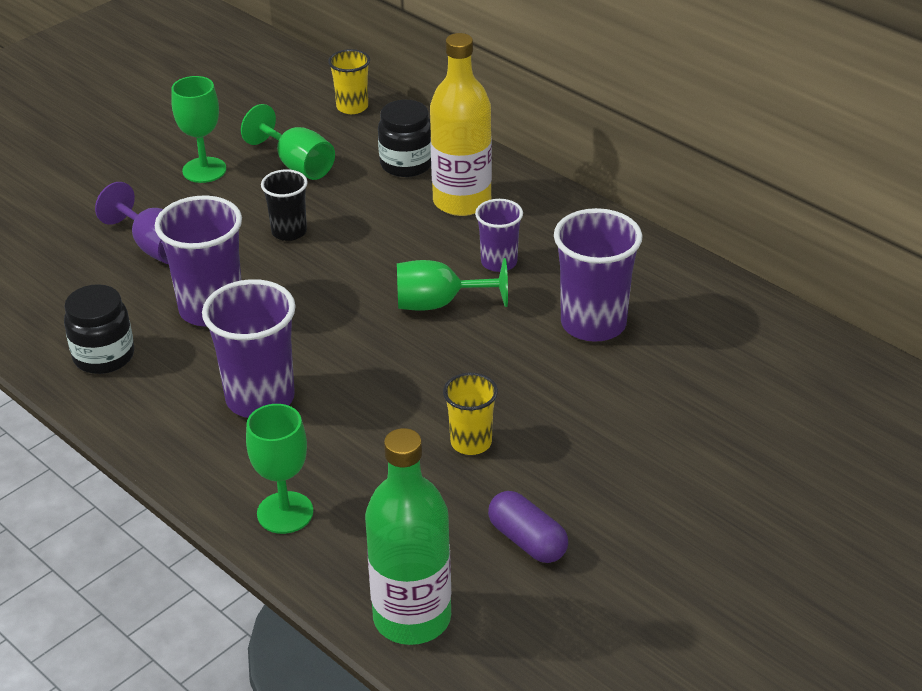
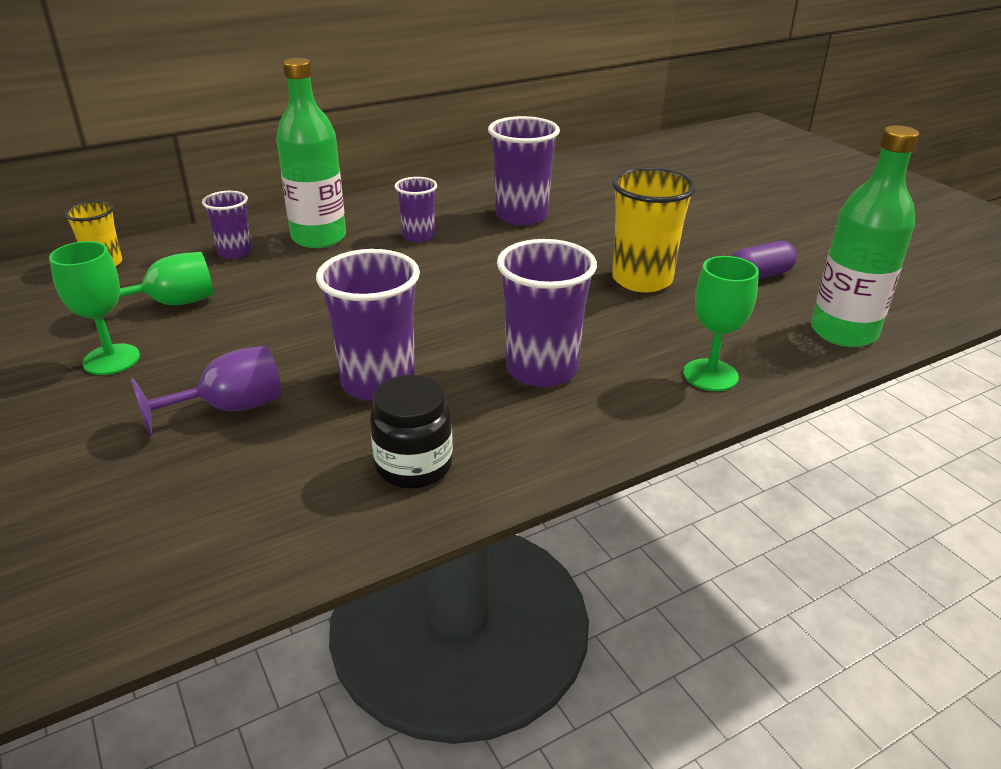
camera: 75 degrees left, 5 degrees down
black cup [261,169,308,241] -> none
black jar [378,100,431,177] -> purple cup [202,191,252,259]
green goblet [397,258,508,311] -> none
yellow bottle [430,33,492,216] -> green bottle [276,58,346,248]
yellow cup [443,373,498,455] -> yellow cup [612,167,696,292], size x1.72

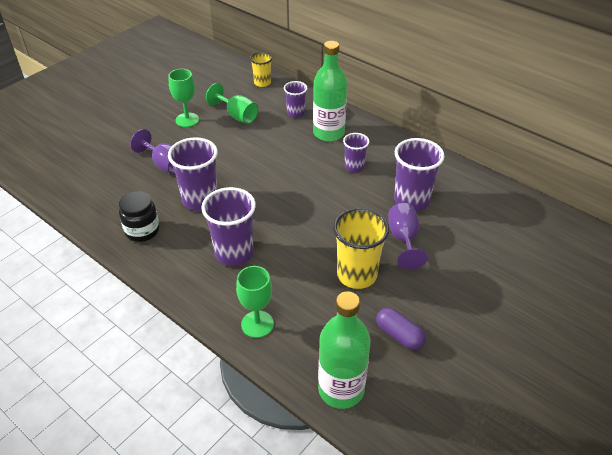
camera: 70 degrees right, 10 degrees up
none -> purple goblet [388,203,428,270]

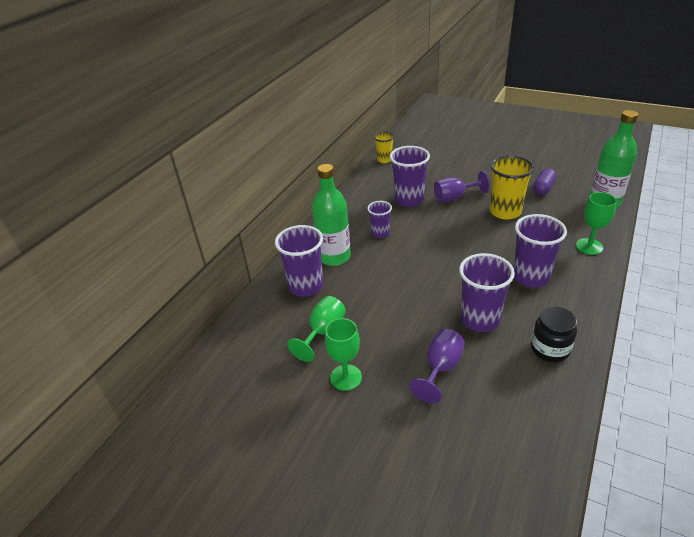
camera: 100 degrees left, 5 degrees down
yellow cup [250,52,272,87] -> yellow cup moved to [374,132,394,163]
purple cup [284,81,307,118] -> purple cup [275,225,323,297], size x1.72

